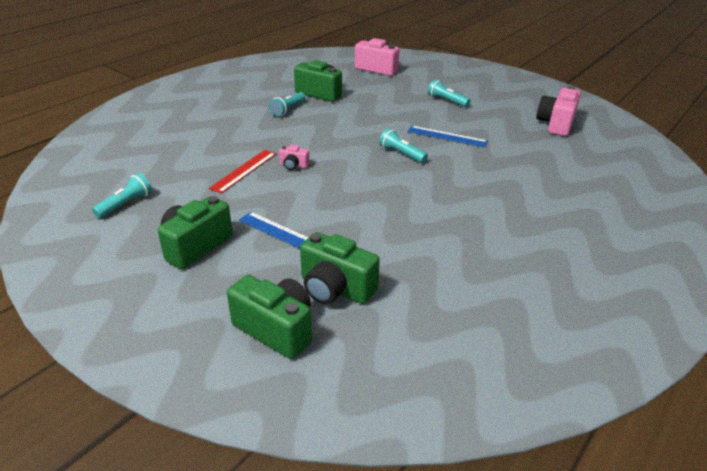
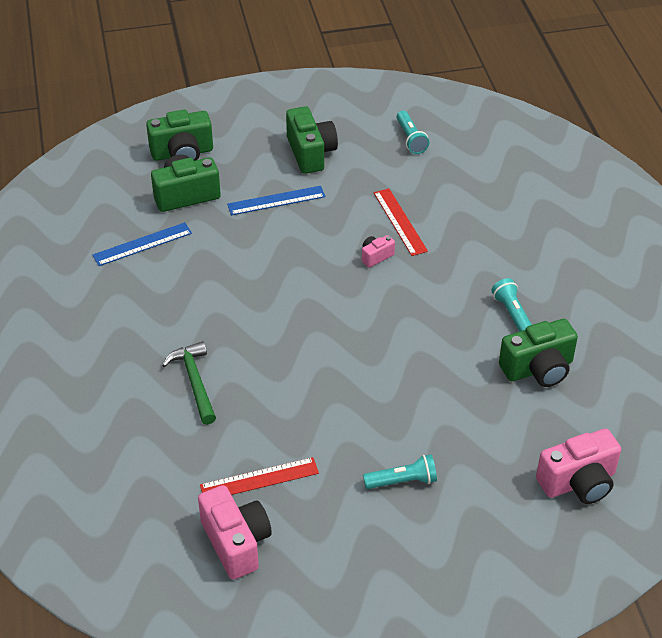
camera: 130 degrees right, 10 degrees up
turquoise flashlight [379,128,428,163] -> none
blue ruler [407,126,488,148] -> blue ruler moved to [92,222,192,266]
none -> green hammer [162,341,216,425]
none -> red ruler [200,457,319,495]

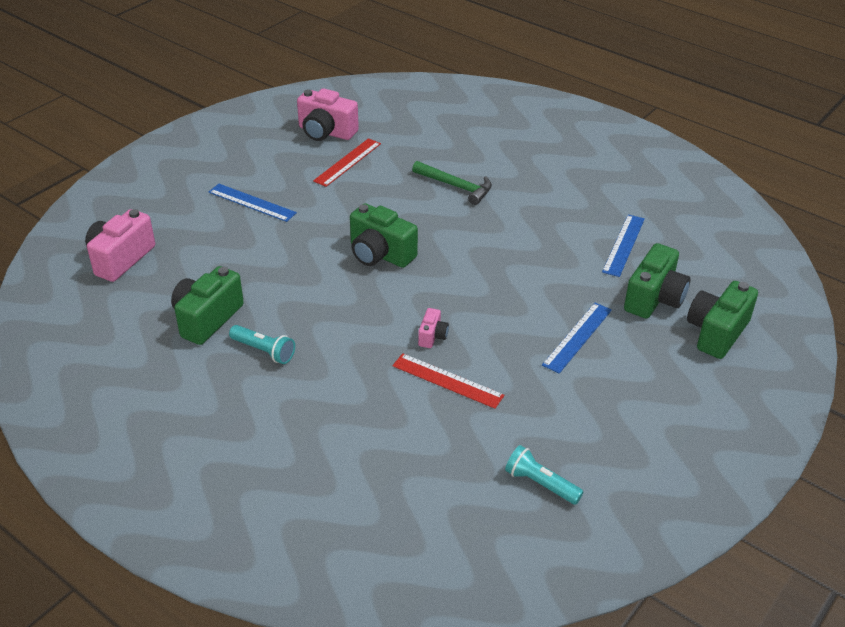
camera: 140 degrees right, 5 degrees down
green camera [286,106,338,174] -> green camera moved to [350,203,418,268]
turquoise flashlight [363,454,437,489] -> blue ruler [209,184,297,222]

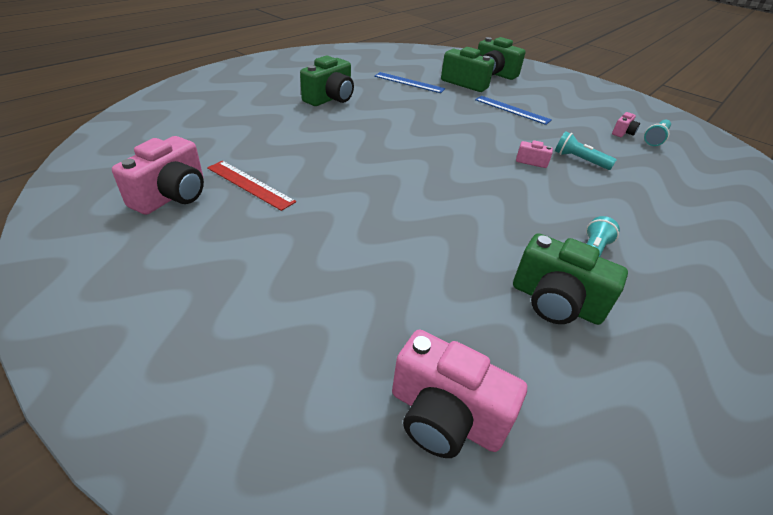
camera: 90 degrees left, 0 degrees up
blue ruler [209,184,297,222] -> none
green camera [350,203,418,268] -> green camera moved to [300,56,354,106]
red ruler [392,353,505,409] -> turquoise flashlight [555,131,617,170]
green hammer [412,161,492,205] -> none
none -> pink camera [612,112,640,137]

